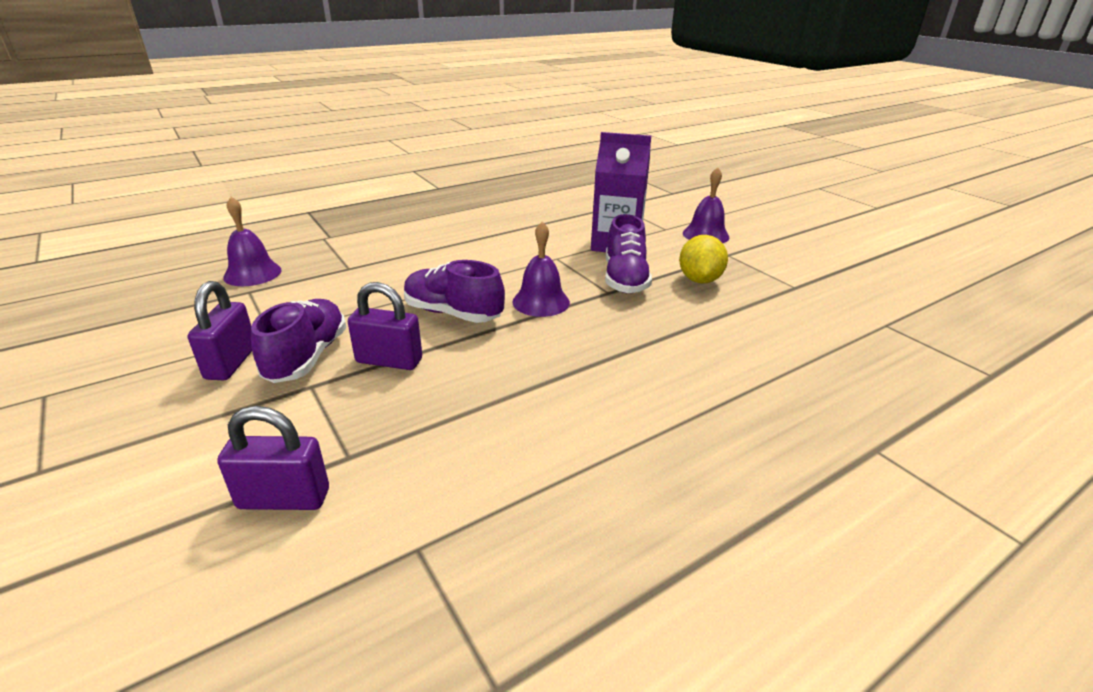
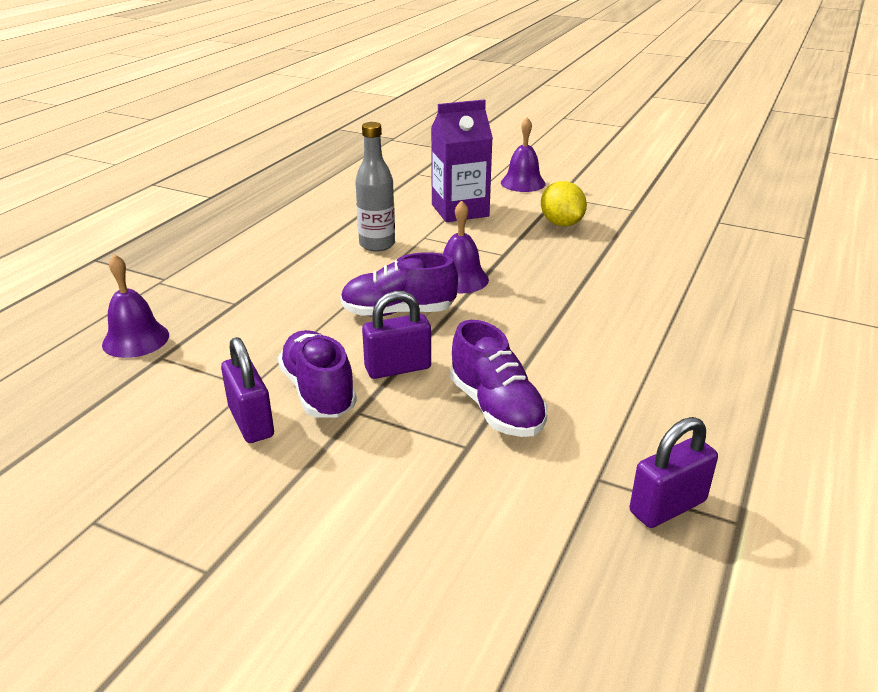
camera: 30 degrees left, 0 degrees up
purple padlock [217,406,329,510] -> purple padlock moved to [629,417,718,528]
purple shoe [605,214,652,294] -> purple shoe moved to [450,320,548,437]
none -> grey bottle [355,122,395,252]

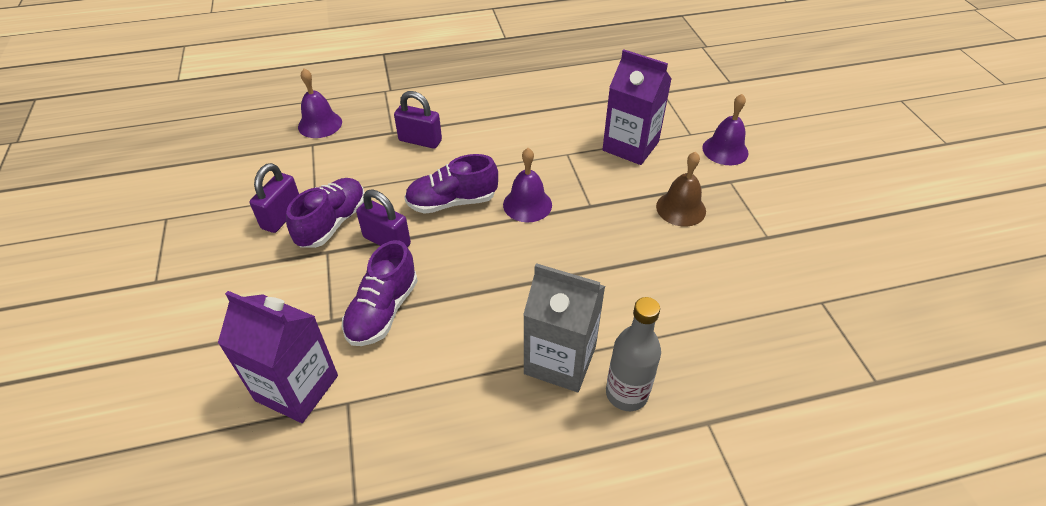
camera: 50 degrees right, 15 degrees up
purple shoe [340,252,458,316] -> purple shoe turned 60 degrees counterclockwise [404,154,498,214]
grey bottle [355,122,395,252] -> grey bottle moved to [606,297,661,411]
yellow lemon [541,181,587,226] -> brown bell [656,152,706,227]
purple padlock [629,417,718,528] -> purple padlock moved to [394,91,442,149]
none -> purple carton [218,291,338,423]
none -> grey carton [523,263,605,392]

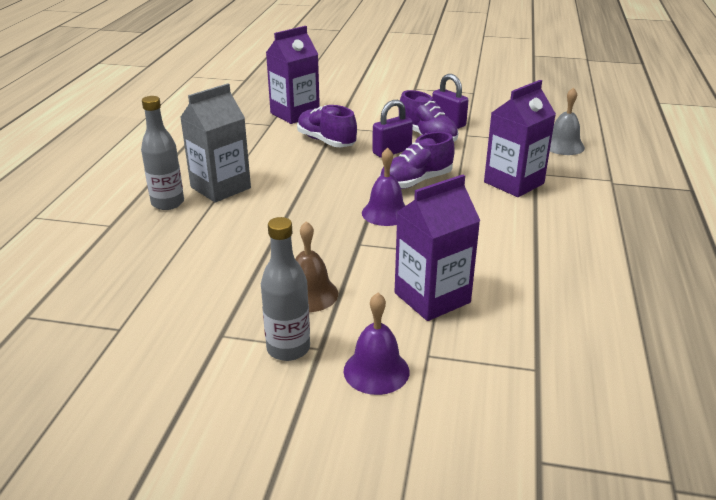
camera: 115 degrees right, 15 degrees down
purple bell [298,68,342,138] -> grey bell [550,87,585,155]
purple padlock [394,91,442,149] -> purple carton [484,80,556,197]
purple shoe [404,154,498,214] -> purple shoe turned 135 degrees counterclockwise [379,132,455,189]
none -> grey bottle [261,217,310,361]

